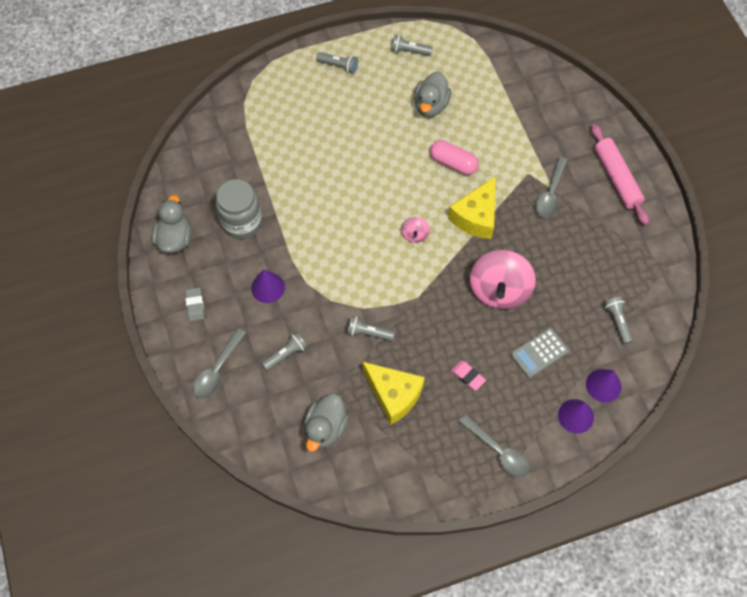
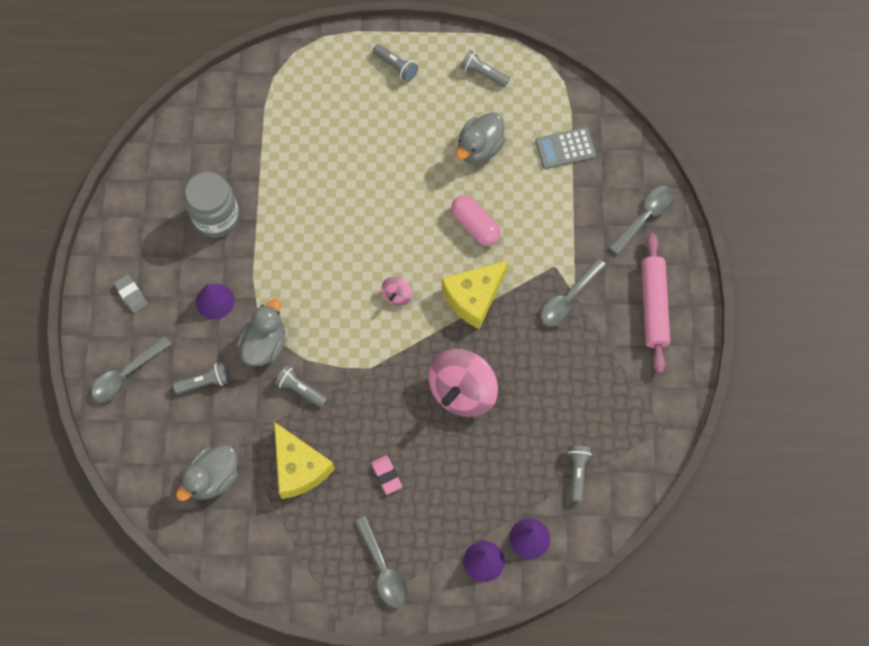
camera: 20 degrees right, 5 degrees up
grey duck [152,195,192,253] -> grey duck moved to [236,299,285,366]
grey eraser [185,288,205,321] -> grey eraser turned 45 degrees counterclockwise [114,274,148,313]
grey calculator [510,327,569,378] -> grey calculator moved to [535,127,596,169]
none -> grey spoon [609,186,675,255]

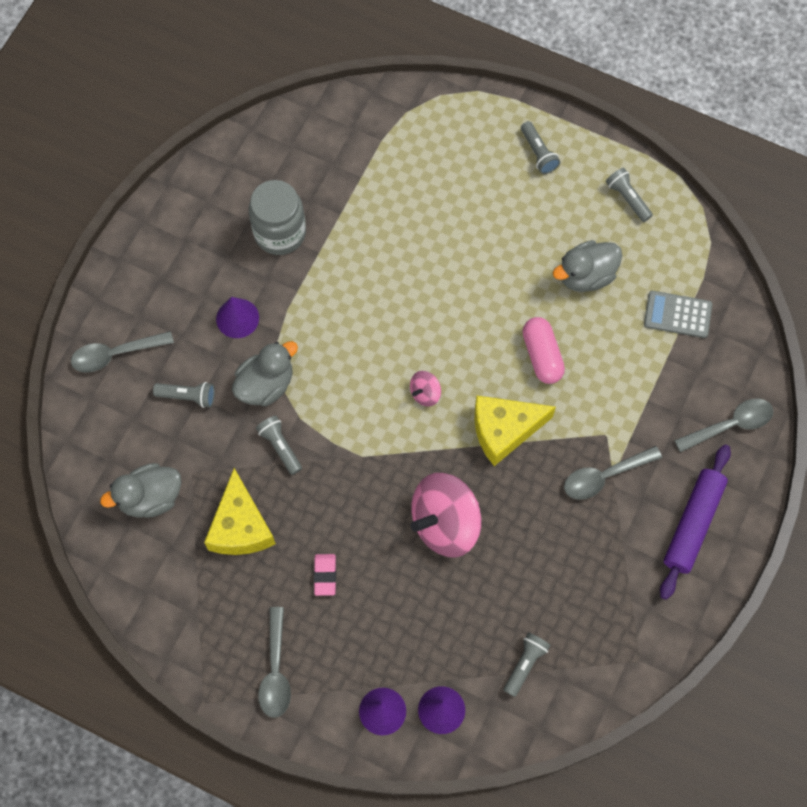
camera: 25 degrees right, 0 degrees up
grey eraser [114,274,148,313] -> none
pink rolling pin [641,233,670,373] -> purple rolling pin [660,445,731,600]

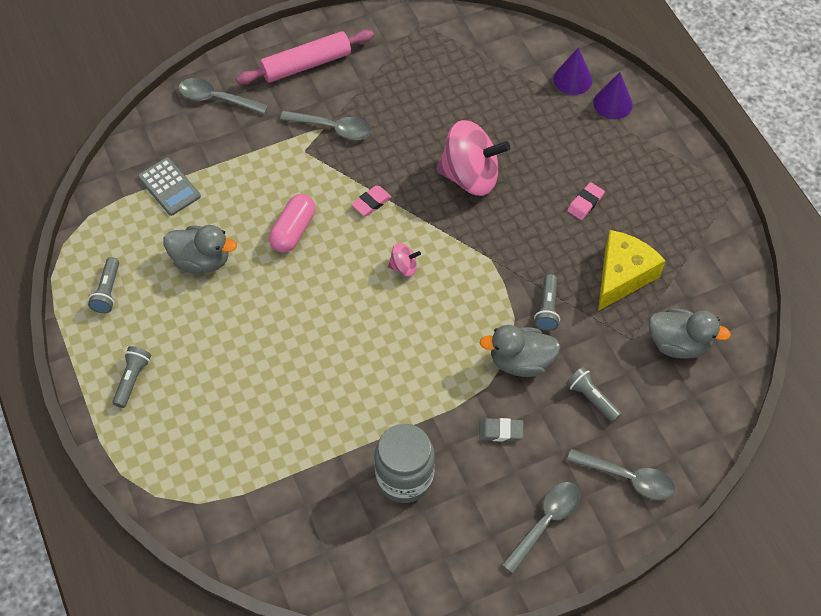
camera: 140 degrees left, 10 degrees down
purple cone [216,297,259,338] -> grey eraser [479,418,523,442]
grey spoon [258,607,291,718] -> grey spoon moved to [502,482,580,574]
yellow cheese [474,396,556,466] -> pink eraser [351,186,392,216]
grey flashlight [503,632,551,697] -> none
purple rolling pin [660,445,731,600] -> pink rolling pin [236,30,374,85]

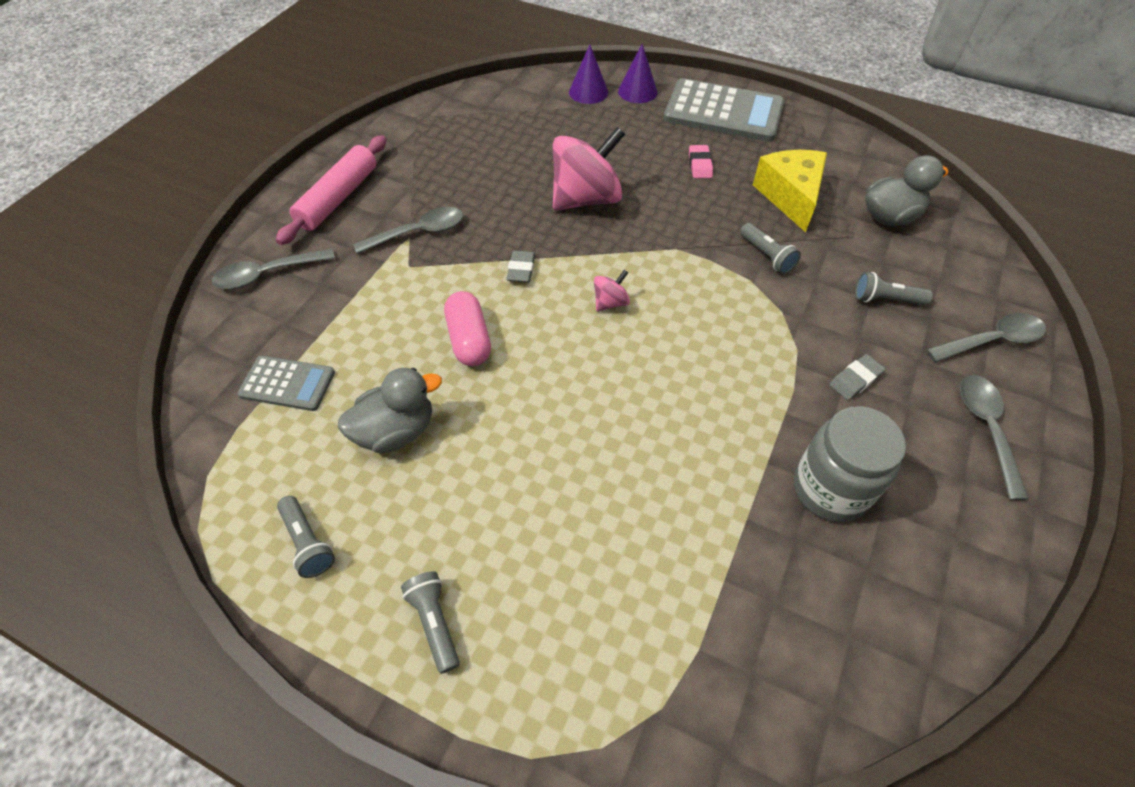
camera: 40 degrees left, 5 degrees down
pink eraser [351,186,392,216] -> grey eraser [506,251,535,283]
grey duck [480,325,561,377] -> none
none -> grey calculator [663,78,784,142]

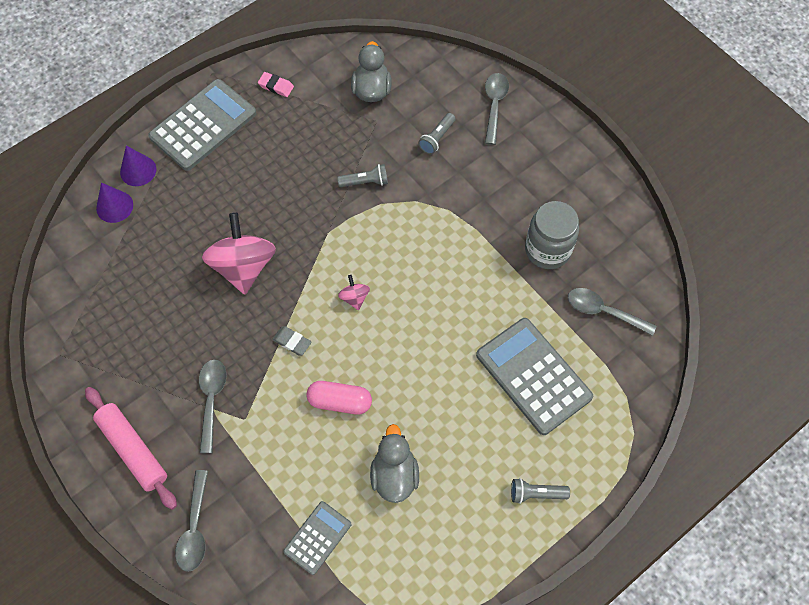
camera: 65 degrees left, 10 degrees up
grey flashlight [277,496,335,578] -> none
pink eraser [689,145,713,178] -> pink eraser moved to [258,72,294,97]
yellow cheese [753,150,827,232] -> none
grey eraser [829,354,885,400] -> none
grey spoon [960,375,1028,500] -> grey spoon moved to [568,288,656,336]
none -> grey calculator [476,318,593,435]

